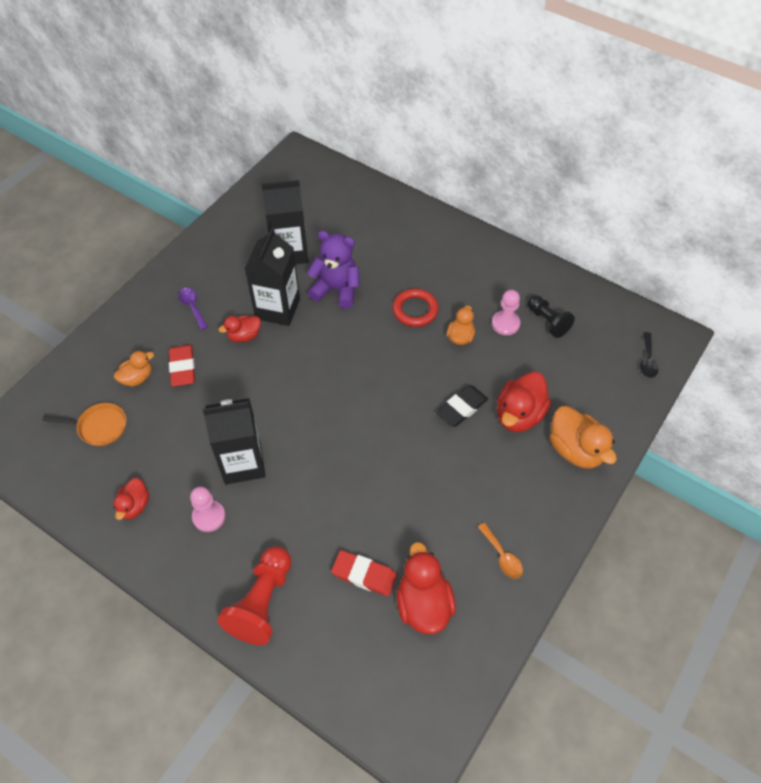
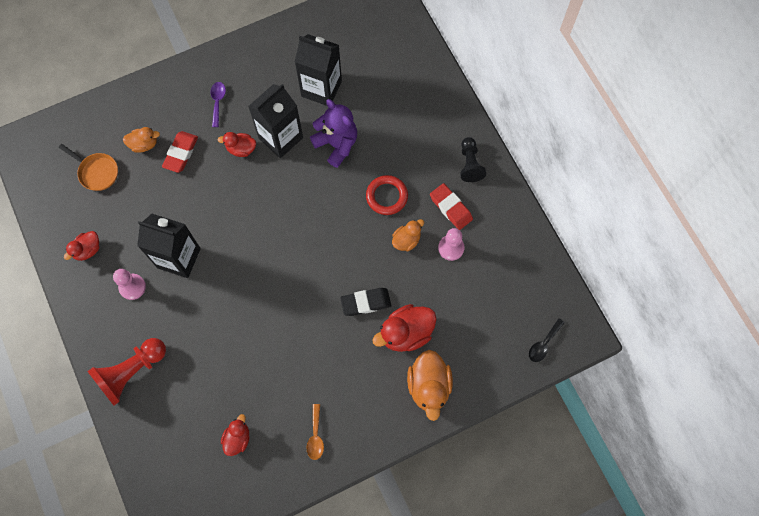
camera: 30 degrees right, 15 degrees up
red eraser [331,550,397,596] -> red eraser moved to [430,183,473,230]
red duck [396,542,456,634] -> red duck [221,414,250,456], size x0.59
black pawn [528,295,575,338] -> black pawn moved to [460,137,486,182]

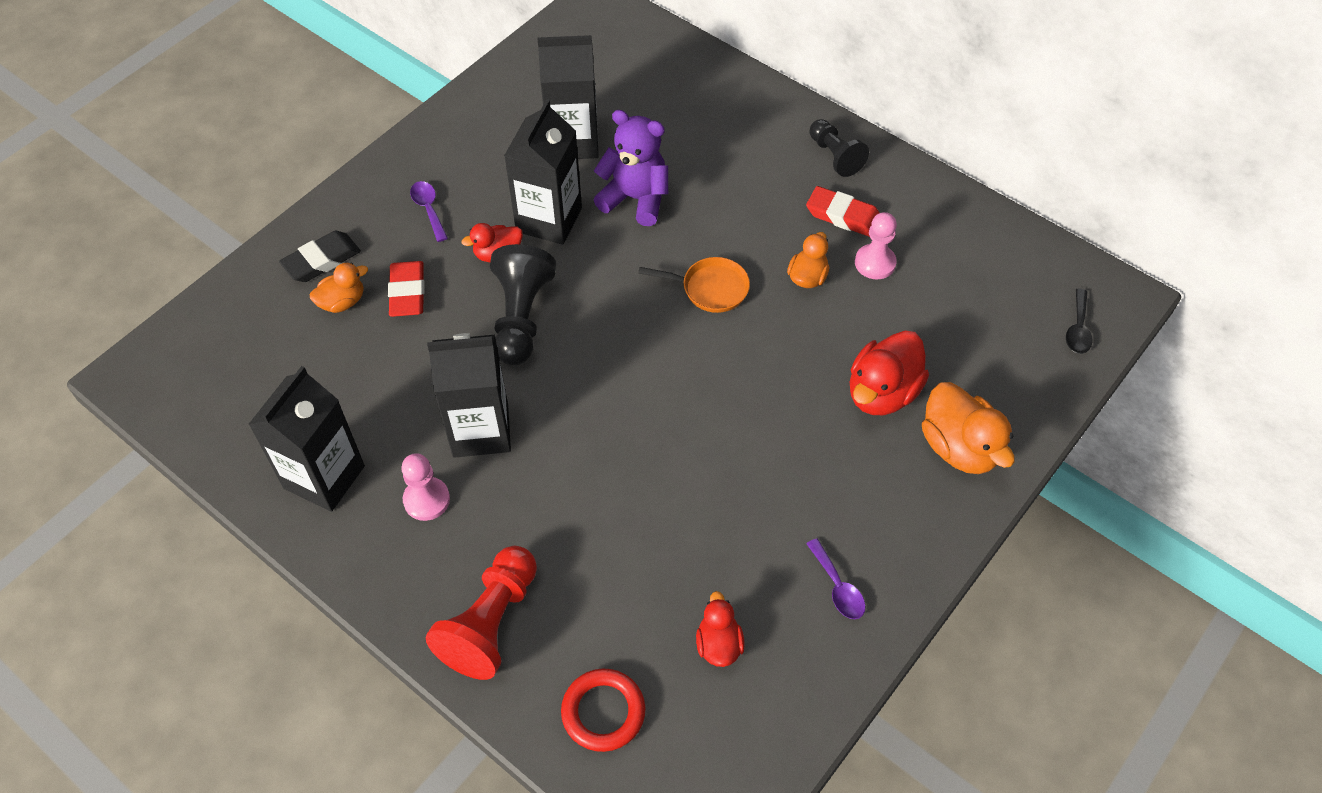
camera: 25 degrees left, 15 degrees down
orange pan [59,144,118,191] -> orange pan moved to [638,257,750,313]
red duck [64,231,99,261] -> black carton [248,366,365,512]
orange spoon [307,404,324,460] -> purple spoon [806,538,865,619]
black eraser [340,288,391,316] -> black eraser moved to [279,231,361,282]
red ring [366,175,408,215] -> red ring moved to [561,668,646,752]
none -> black pawn [490,244,556,366]

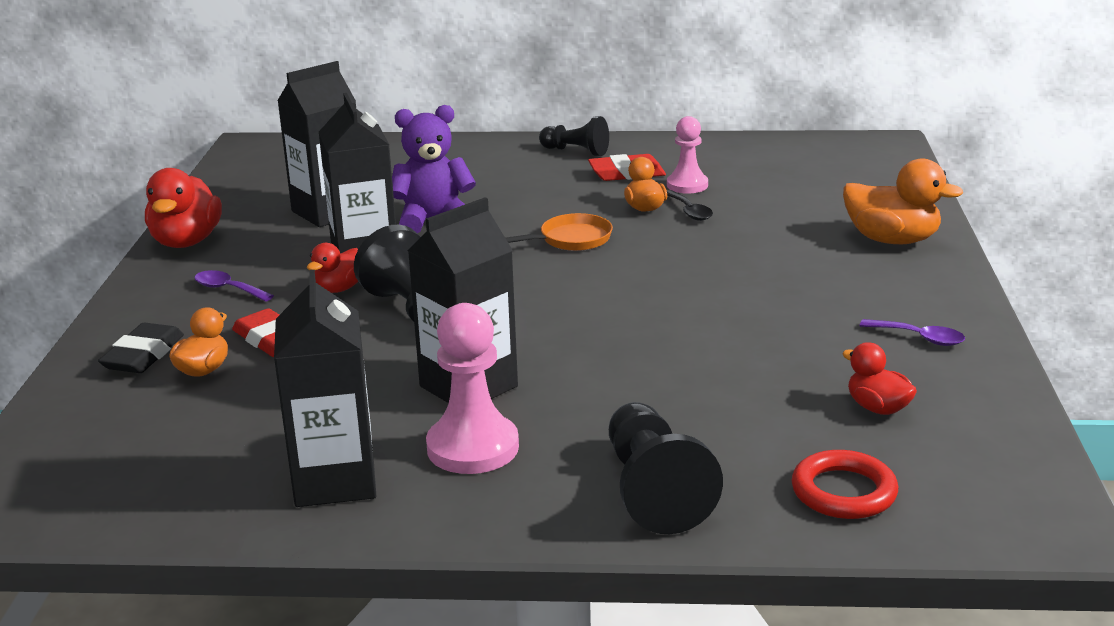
camera: 35 degrees left, 30 degrees down
pink pawn [401,453,450,521] -> pink pawn [426,303,519,474], size x1.55
red pawn [426,546,537,680] -> black pawn [609,402,723,534]
red duck [850,331,929,415] -> red duck moved to [145,168,222,248]
black spoon [1066,289,1093,354] -> black spoon moved to [667,190,713,221]

